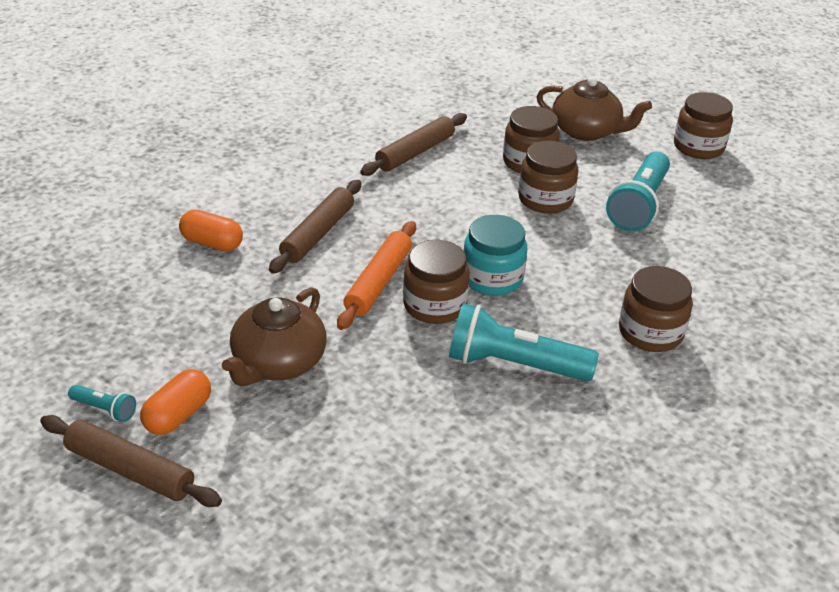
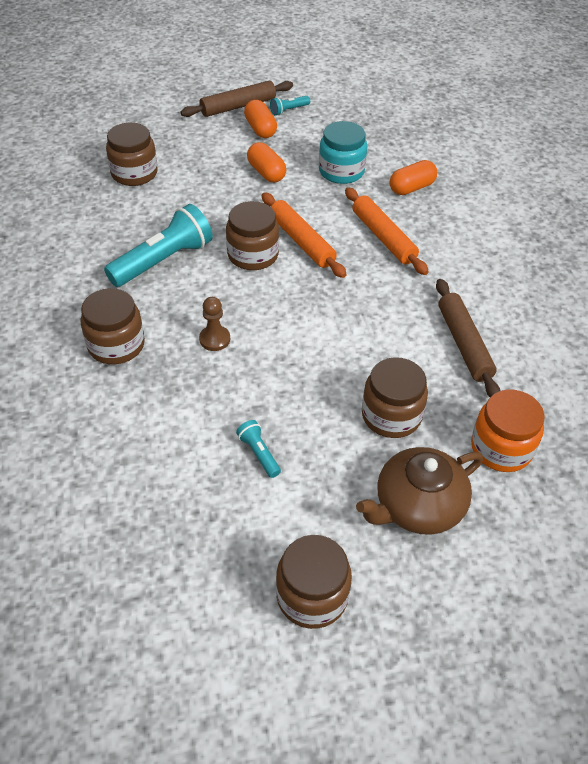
camera: 125 degrees right, 10 degrees up
brown teapot [222,287,327,386] -> orange capsule [247,142,286,183]
brown rolling pin [269,180,361,274] -> orange rolling pin [345,187,429,275]
turquoise jar [463,215,527,296] -> turquoise jar moved to [319,121,367,184]
brown jar [518,141,579,213] -> brown jar moved to [106,123,158,186]
turquoise flashlight [606,151,670,232] -> turquoise flashlight [236,420,281,478], size x0.46
none -> brown pawn [199,297,230,351]
none -> orange jar [471,390,545,472]

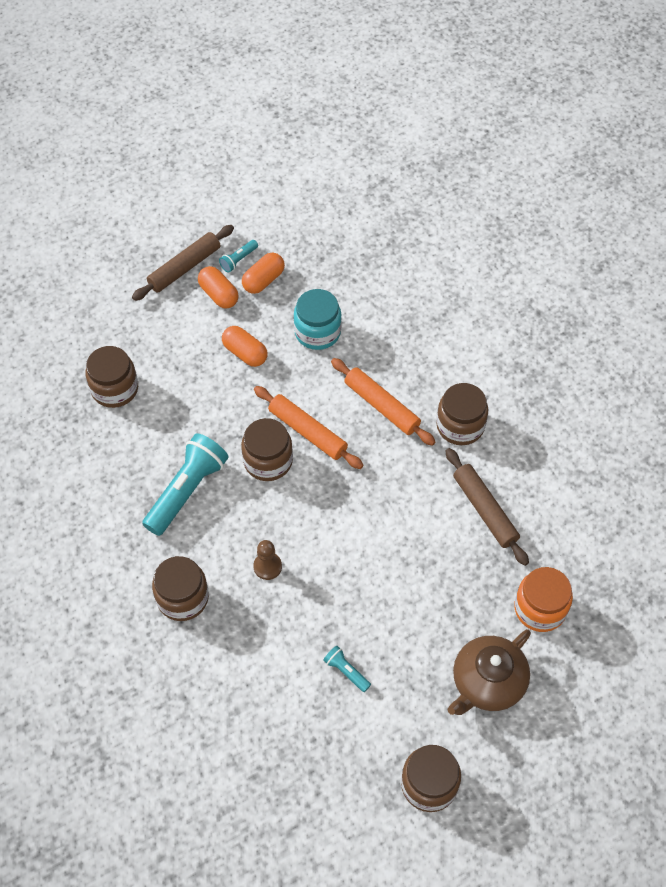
camera: 15 degrees left, 10 degrees up
brown jar [362,357,428,438] -> brown jar moved to [436,383,488,445]
orange capsule [390,160,437,195] -> orange capsule moved to [242,252,285,294]

